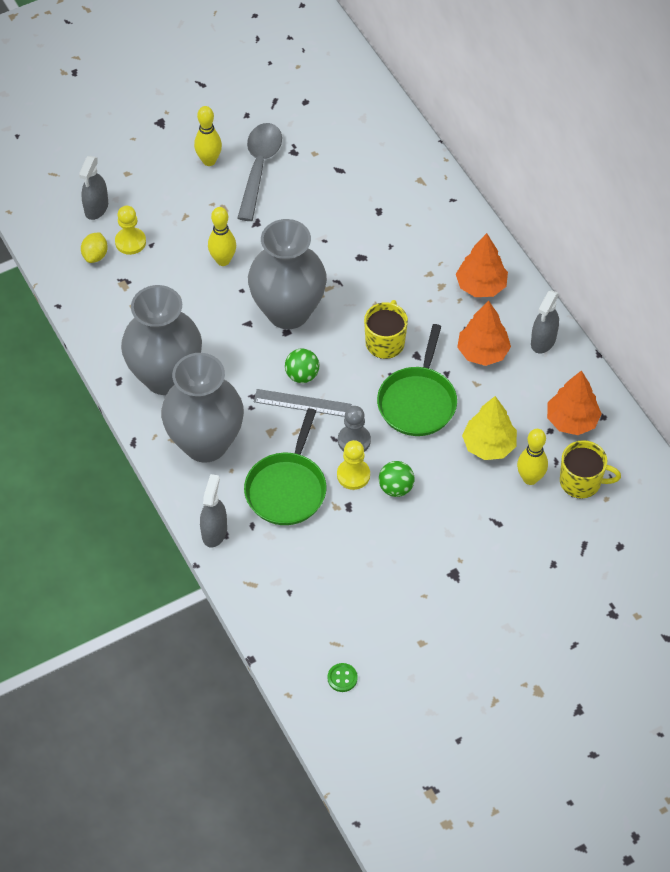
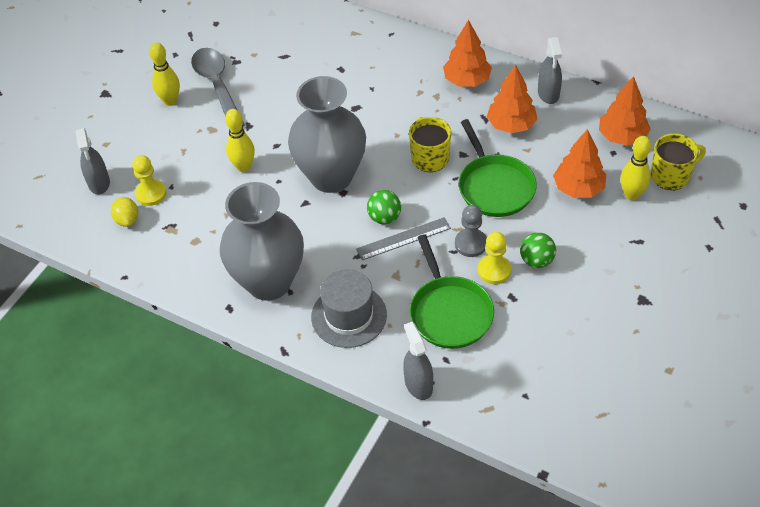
camera: 30 degrees left, 5 degrees down
grey vase [161,353,244,463] -> grey hat [311,269,387,348]
green button [327,663,358,692] -> none
yellow tree [462,396,517,460] -> orange tree [553,129,606,198]

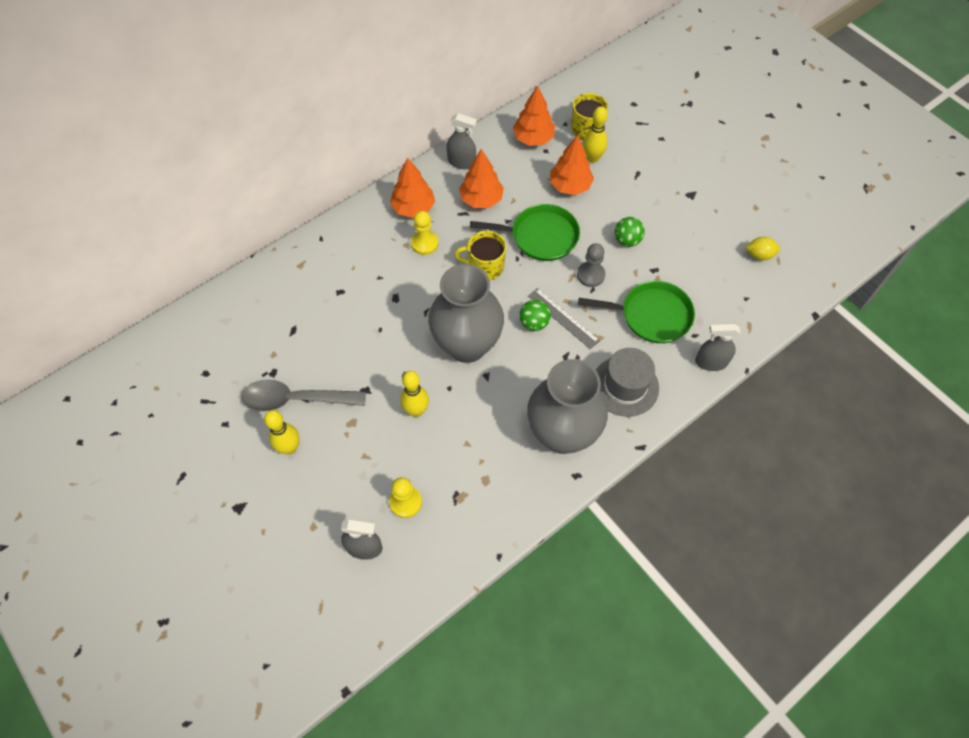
camera: 70 degrees left, 10 degrees up
yellow lemon [111,197,138,227] -> yellow lemon moved to [746,237,780,260]
grey ruler [356,217,451,260] -> grey ruler turned 45 degrees counterclockwise [528,288,600,350]
yellow pawn [478,232,511,284] -> yellow pawn moved to [411,211,439,255]

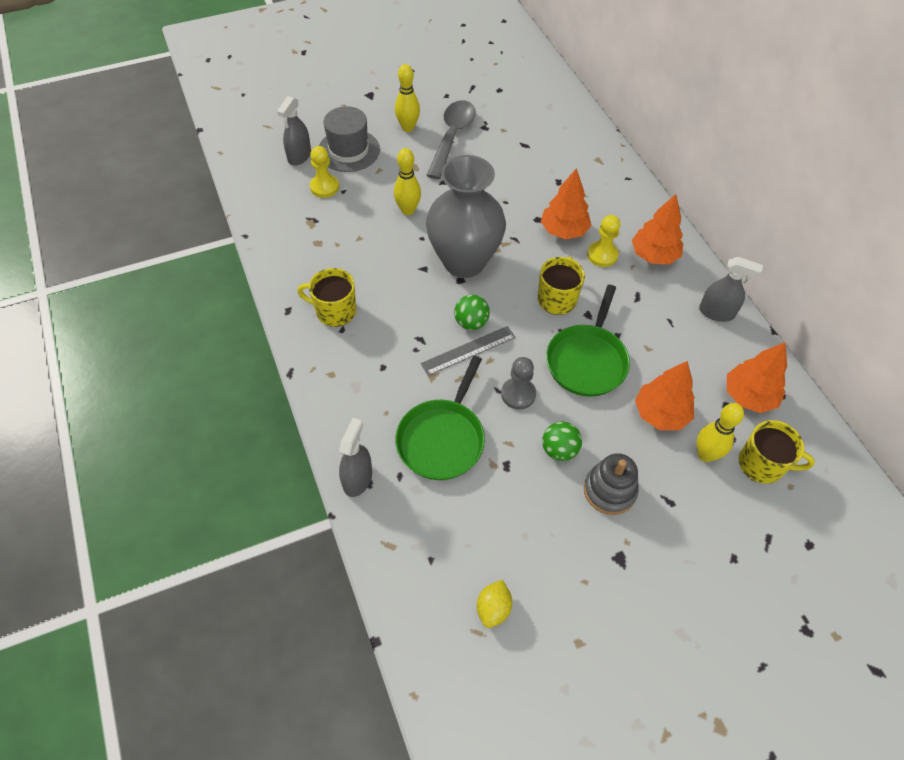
camera: 105 degrees right, 5 degrees down
grey spray bottle [447,113,477,169] -> grey spray bottle turned 105 degrees counterclockwise [699,257,763,322]
orange tree [459,149,504,208] -> orange tree moved to [541,168,592,239]
grey vase [527,359,608,454] -> yellow mug [297,268,356,327]
grey hat [596,348,659,417] -> grey hat moved to [319,106,380,172]
none -> grey stacking toy [584,453,639,515]

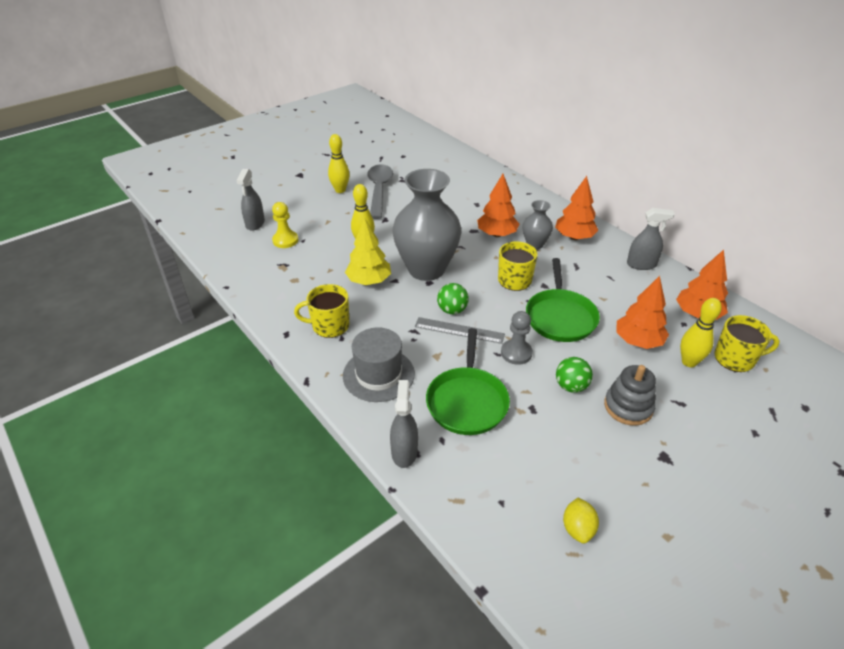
camera: 15 degrees left, 15 degrees down
grey hat [319,106,380,172] -> grey hat moved to [343,327,415,402]
grey ruler [421,326,516,376] -> grey ruler turned 60 degrees clockwise [415,317,505,344]
yellow pawn [587,215,620,267] -> grey vase [522,200,553,249]
none -> yellow tree [345,218,391,285]

